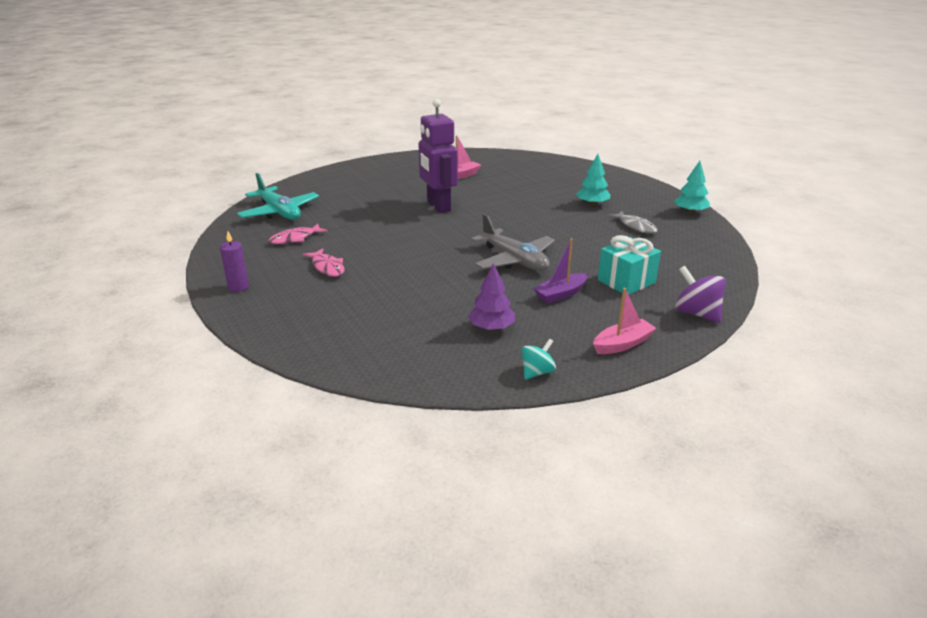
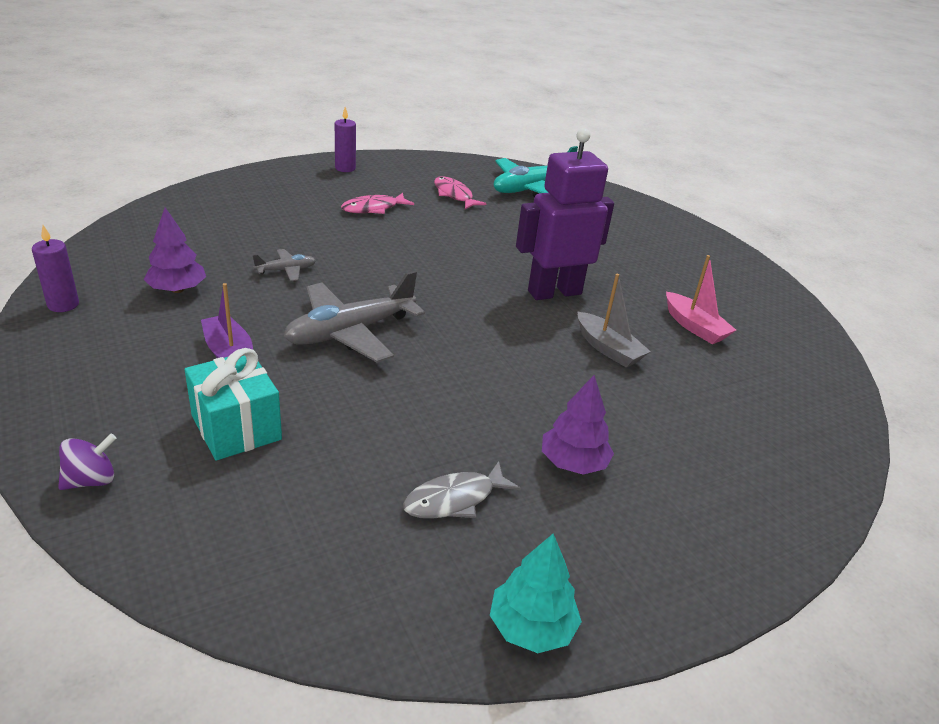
camera: 90 degrees right, 5 degrees up
turquoise spinning top [521,339,556,380] -> purple candle [32,225,79,312]
turquoise tree [577,154,610,206] -> purple tree [542,375,614,475]
pink boat [593,288,656,354] -> none
purple spinning top [676,266,726,323] -> purple spinning top [58,433,117,490], size x0.64
none -> grey plane [253,249,316,281]
none -> grey boat [577,274,651,368]

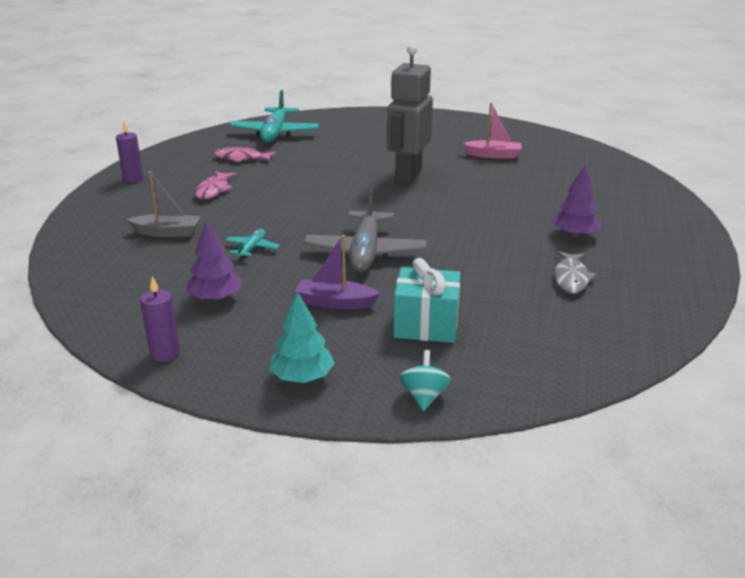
camera: 45 degrees left, 5 degrees down
purple spinning top [58,433,117,490] -> turquoise spinning top [400,350,451,411]
grey plane [253,249,316,281] -> turquoise plane [225,229,280,259]
turquoise tree [490,533,582,653] -> turquoise tree moved to [269,292,335,383]
purple robot [516,128,614,300] -> grey robot [387,45,433,184]
grey boat [577,274,651,368] -> grey boat moved to [127,171,200,237]

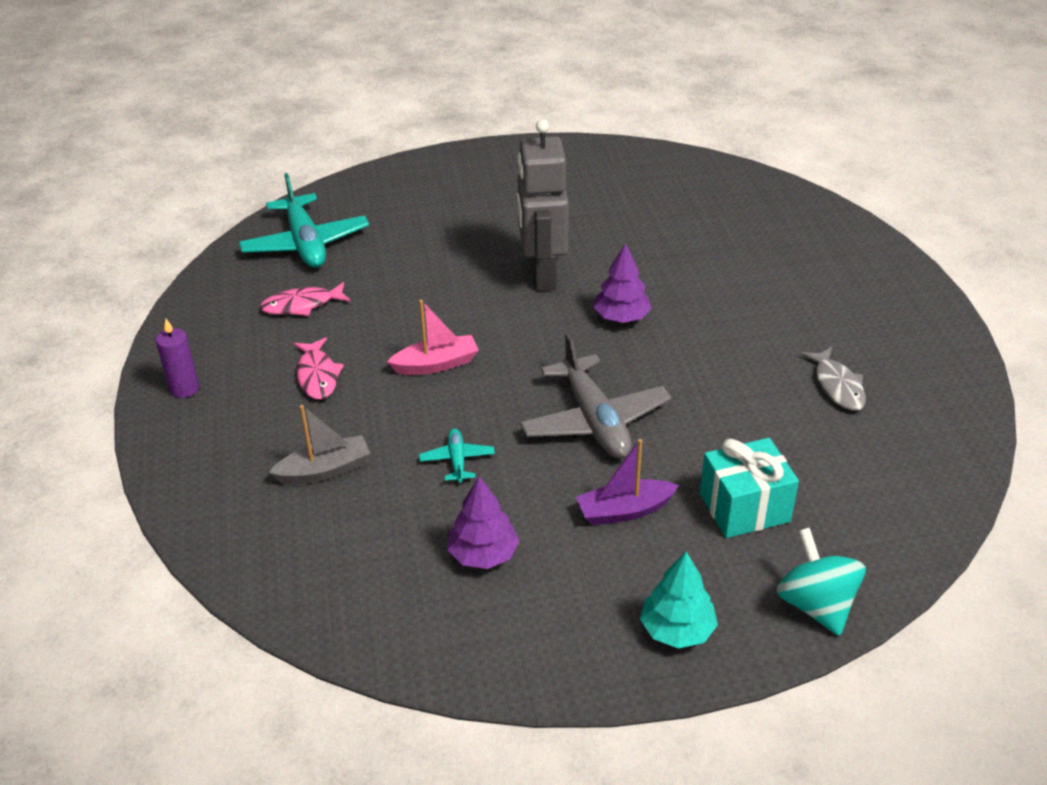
camera: 25 degrees left, 10 degrees up
purple candle [140,276,180,362] -> none
turquoise spinning top [400,350,451,411] -> turquoise spinning top [776,527,866,636], size x1.57
pink boat [462,103,522,158] -> pink boat moved to [387,300,479,375]
purple tree [552,166,601,237] -> purple tree moved to [593,243,652,323]

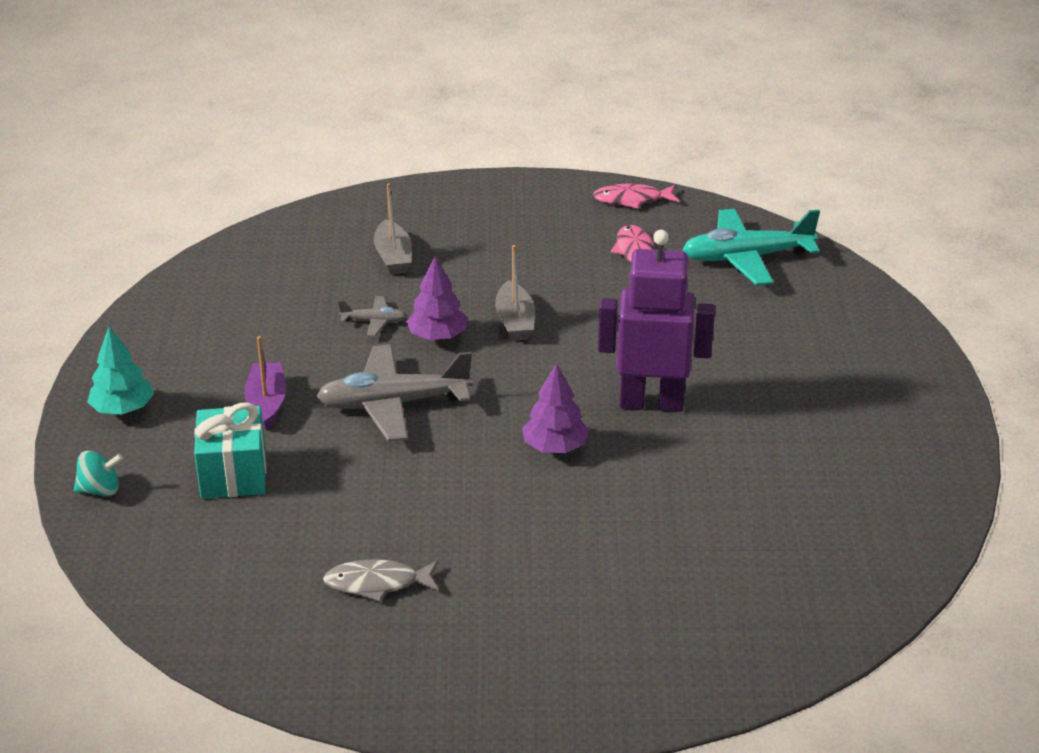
camera: 100 degrees right, 5 degrees down
purple candle [156,319,199,398] -> none
pink fish [293,337,344,399] -> pink fish moved to [593,184,679,209]
pink boat [387,300,479,375] -> grey boat [495,245,535,341]
turquoise plane [419,429,495,483] -> grey plane [338,296,407,336]
purple tree [447,476,520,569] -> purple tree moved to [406,257,467,341]
grey robot [517,119,569,291] -> purple robot [598,230,715,412]
turquoise spinning top [776,527,866,636] -> turquoise spinning top [74,451,123,496], size x0.64

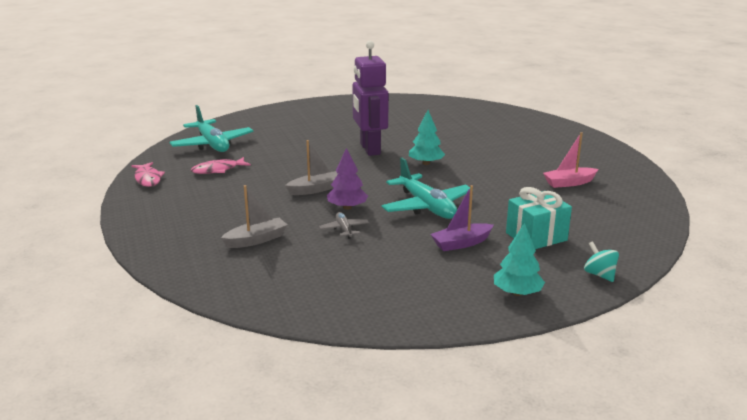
camera: 110 degrees left, 10 degrees down
grey plane [317,344,473,442] -> turquoise plane [381,158,470,219]
grey fish [323,559,439,602] -> pink boat [543,132,598,188]
purple tree [522,363,589,453] -> turquoise tree [409,110,445,165]

